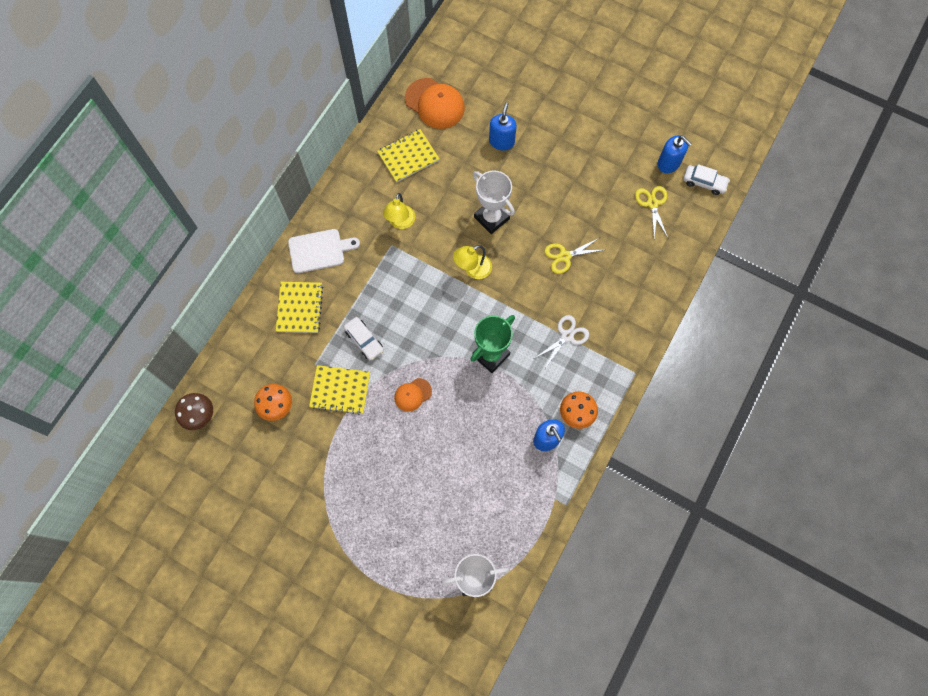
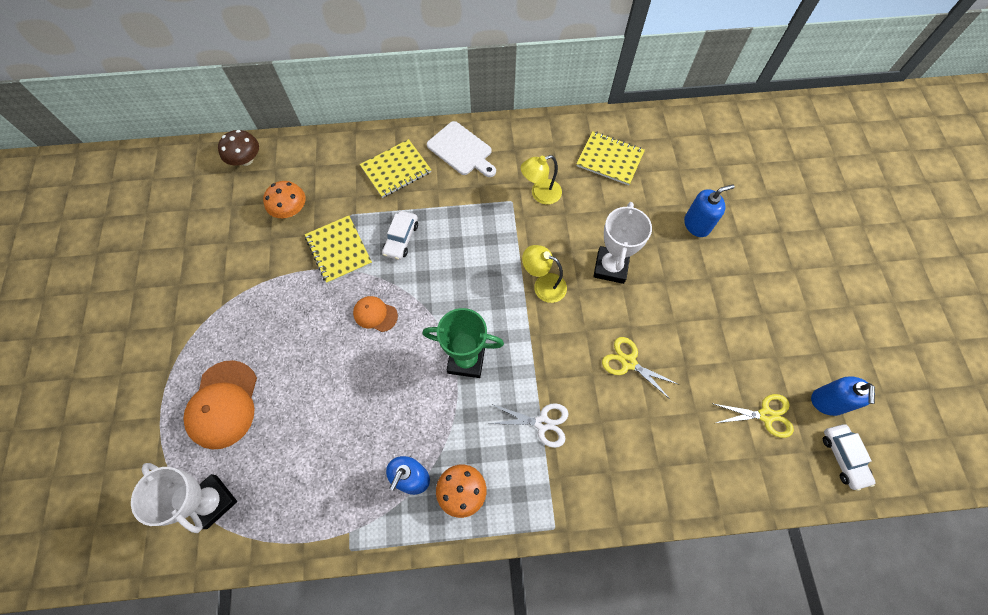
camera: 55 degrees right, 5 degrees down
orange cap [405,78,465,129] -> orange cap moved to [183,360,257,449]
yellow scissors [635,186,668,238] -> yellow scissors turned 45 degrees clockwise [714,394,794,438]

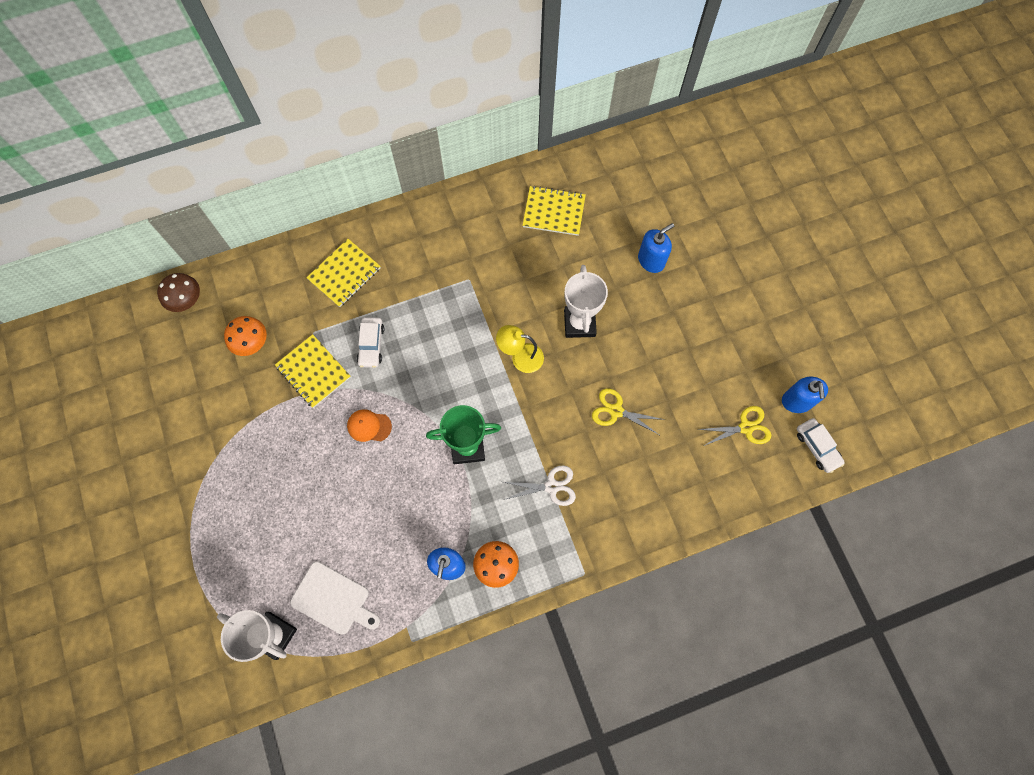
camera: 15 degrees left, 5 degrees up
orange cap [183,360,257,449] -> none
white cutting board [427,121,496,177] -> white cutting board moved to [290,561,380,635]
yellow lamp [521,155,562,205] -> none

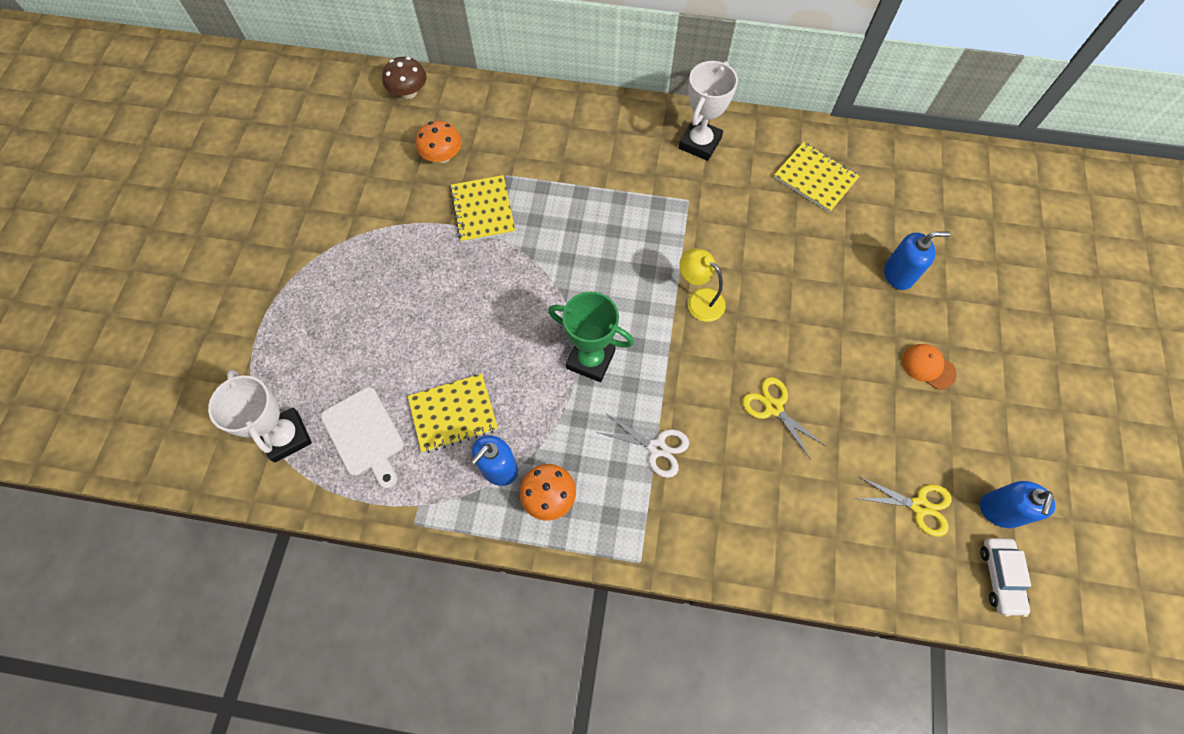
camera: 30 degrees right, 5 degrees down
yellow notebook [306,239,381,307] -> yellow notebook moved to [408,374,498,453]
orange cap [347,409,392,442] -> orange cap moved to [902,344,957,389]
white car [357,317,384,368] -> none
white trophy [564,265,608,338] -> white trophy moved to [679,61,738,161]

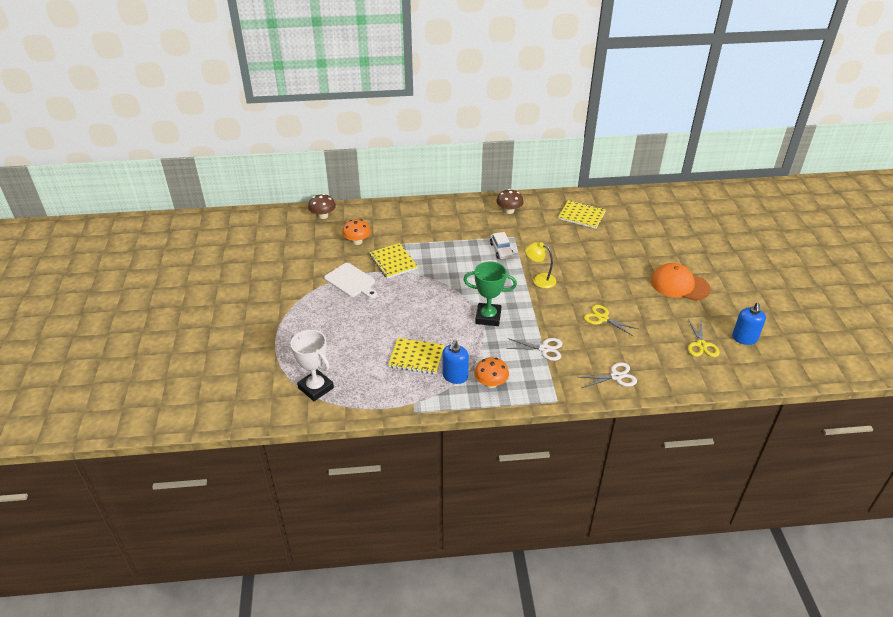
camera: 15 degrees left, 25 degrees down
white cutting board [321,387,404,489] -> white cutting board moved to [324,263,378,299]
yellow notebook [408,374,498,453] -> yellow notebook turned 45 degrees clockwise [388,338,444,374]
white trophy [679,61,738,161] -> brown mushroom [496,189,524,214]
yellow scissors [854,476,952,537] -> yellow scissors turned 90 degrees clockwise [688,319,720,357]
blue soap dispenser [884,232,950,290] -> none
orange cap [902,344,957,389] -> orange cap [651,263,710,301], size x1.82
white car [980,538,1031,617] -> white car moved to [490,232,514,259]
none -> white scissors [580,362,637,388]

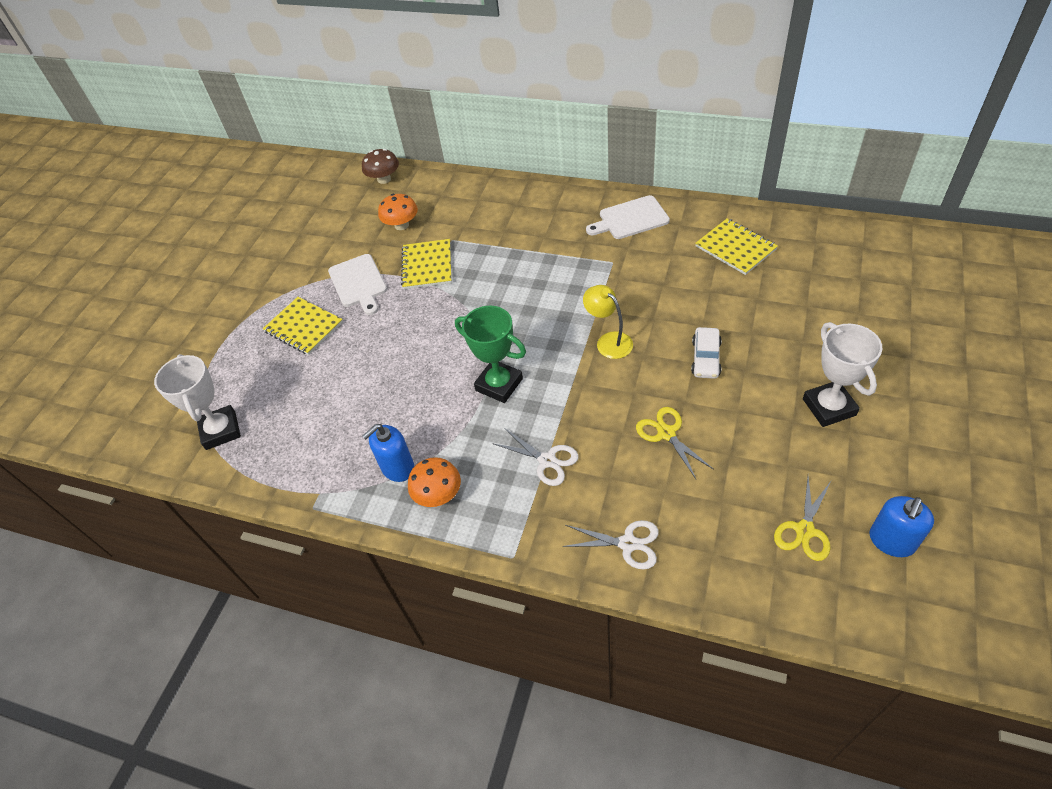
camera: 30 degrees right, 10 degrees up
yellow notebook [388,338,444,374] -> yellow notebook moved to [263,297,343,355]
white car [490,232,514,259] -> white car moved to [691,327,722,379]
brown mushroom [496,189,524,214] -> white cutting board [586,195,670,239]
orange cap [651,263,710,301] -> white trophy [803,322,882,427]

